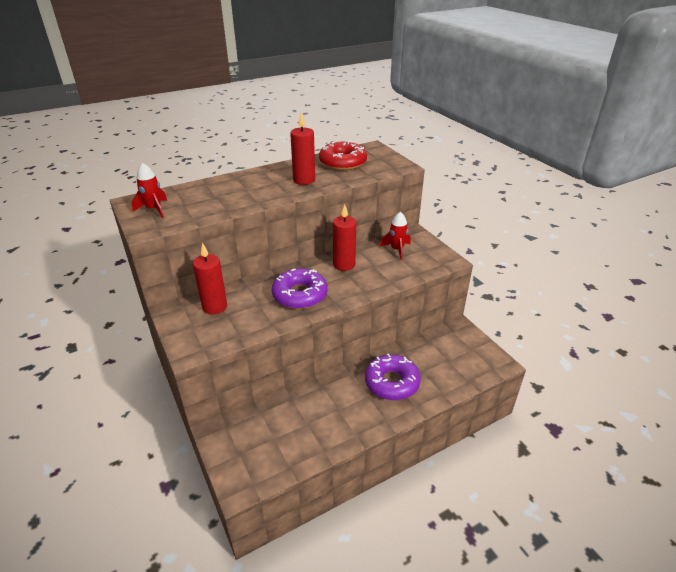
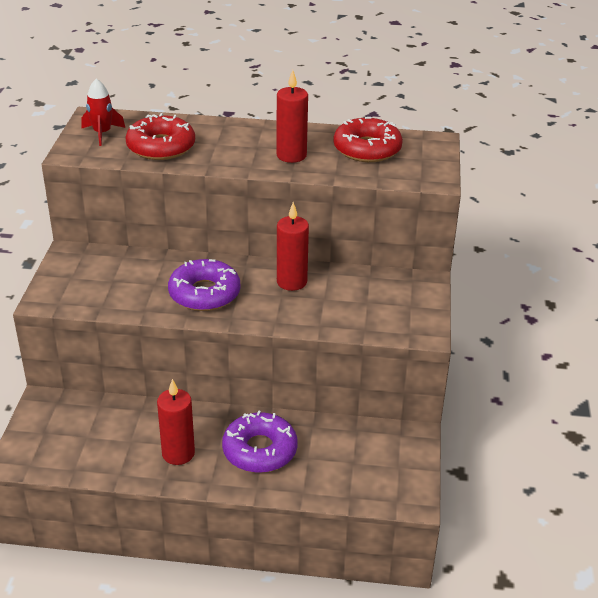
camera: 35 degrees right, 0 degrees up
red candle [193,243,227,314] -> red candle moved to [157,379,195,465]
red rocket [380,212,410,260] -> none
none -> red donut [125,113,195,160]

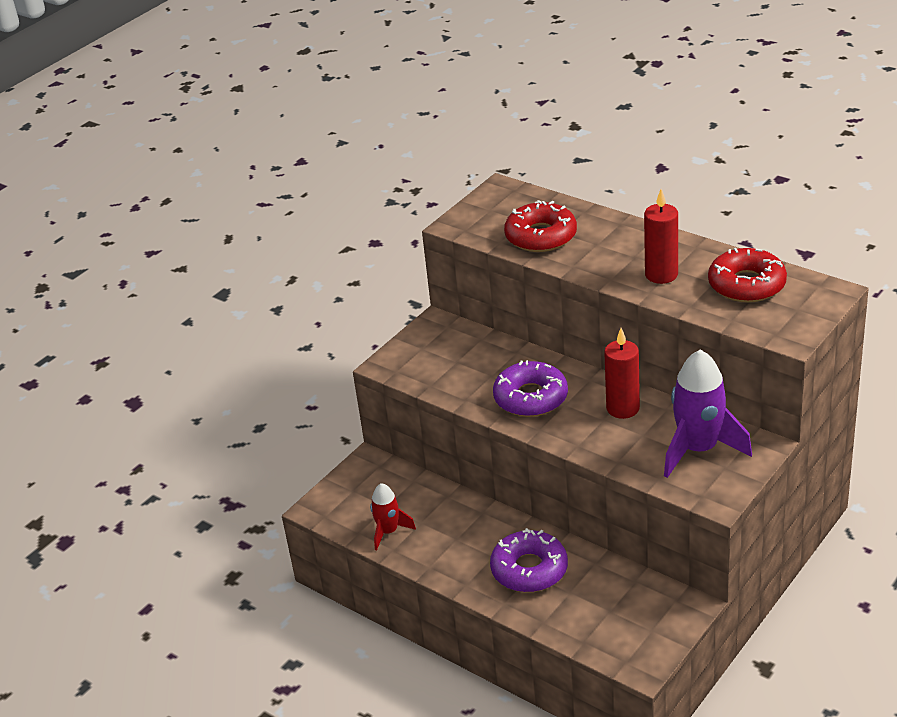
camera: 35 degrees right, 0 degrees up
red rocket [81,78,125,146] -> red rocket moved to [370,483,416,550]
red candle [157,379,195,465] -> none
none -> purple rocket [664,350,752,478]

